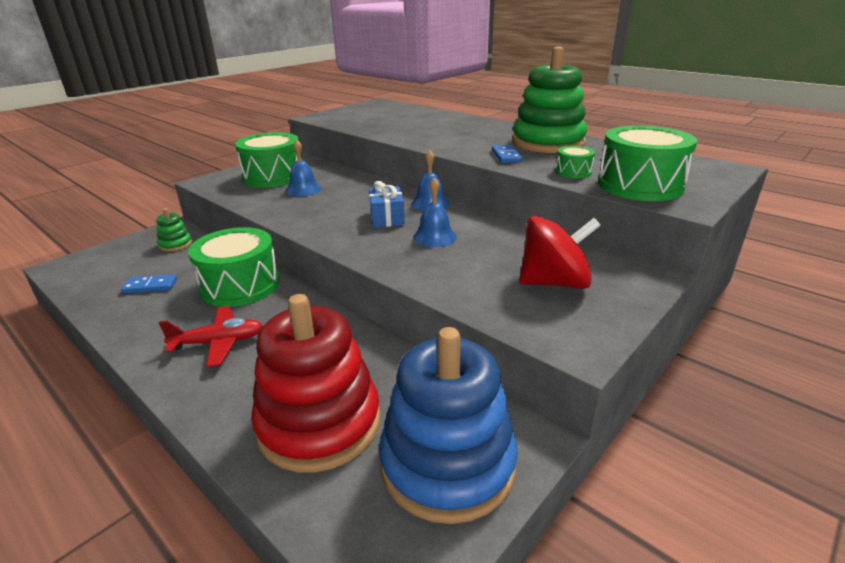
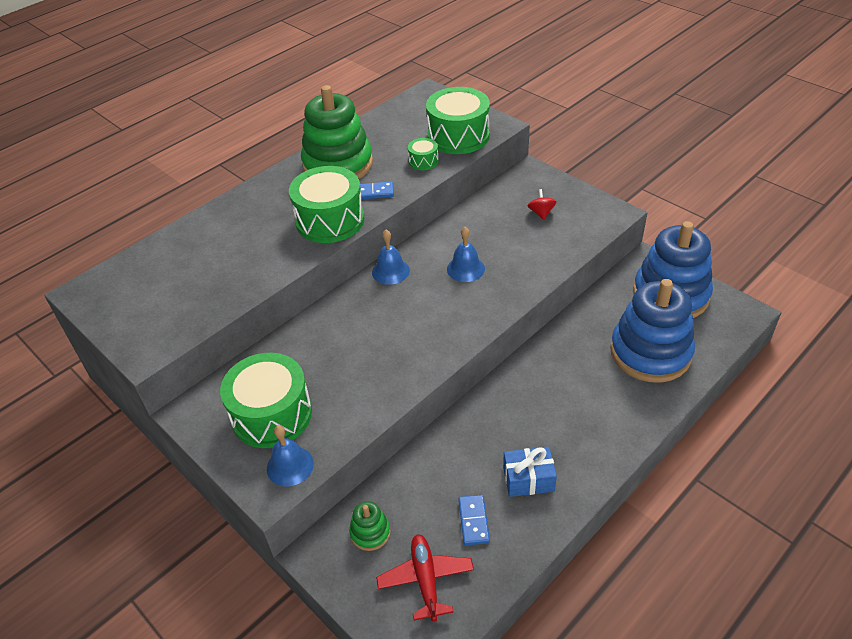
camera: 85 degrees left, 15 degrees up
red plane [159,306,263,367] -> red plane moved to [376,534,474,622]
green drum [188,227,279,307] -> green drum moved to [289,166,365,243]
red stacking toy [251,294,380,473] -> blue stacking toy [610,279,695,383]
blue bell [286,139,322,197] -> blue bell moved to [267,426,314,487]
blue gift [369,181,405,228] -> blue gift moved to [503,447,557,497]
red spinning top [519,216,601,289] -> red spinning top [528,189,557,220], size x0.47

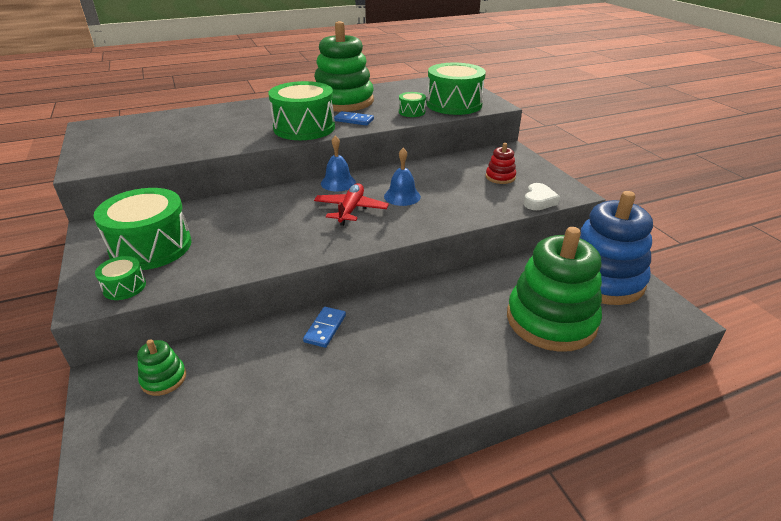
camera: 20 degrees right, 10 degrees down
blue bell [267,426,314,487] -> green drum [95,256,146,300]
red plane [376,534,474,622] -> red plane moved to [314,183,389,226]
blue domino [458,495,490,545] -> blue domino moved to [303,307,346,348]
blue gift [503,447,557,497] -> none
red spinning top [528,189,557,220] -> red stacking toy [486,143,516,184]
blue stacking toy [610,279,695,383] -> green stacking toy [507,227,602,352]
none -> white heart [524,183,560,210]

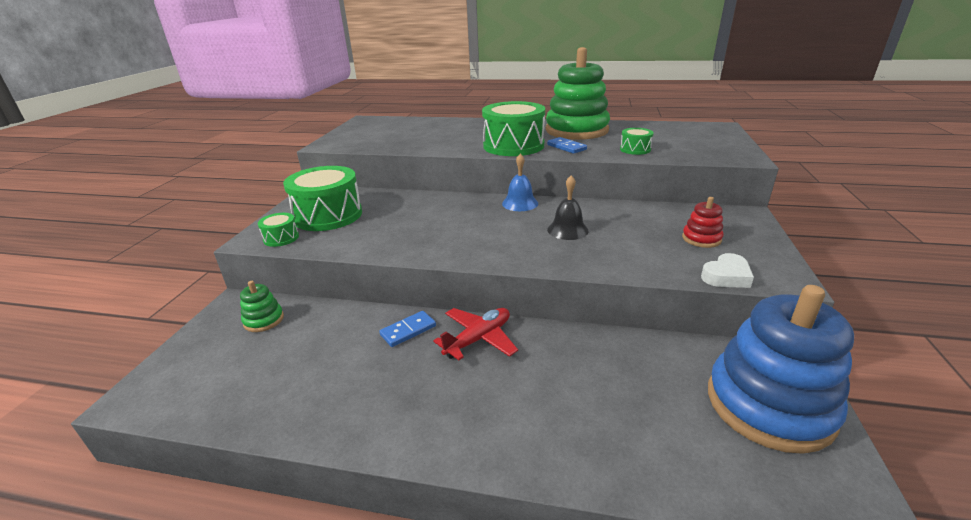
camera: 35 degrees right, 5 degrees down
red plane [314,183,389,226] -> red plane moved to [433,308,518,360]
blue bell [384,148,421,206] -> black bell [547,175,588,240]
green drum [427,63,486,115] -> none
green stacking toy [507,227,602,352] -> none

